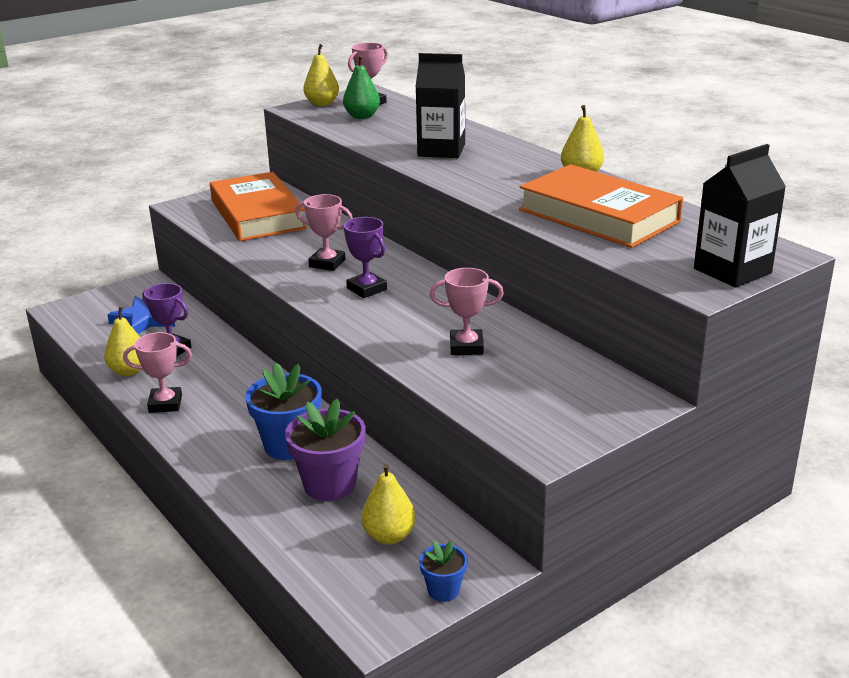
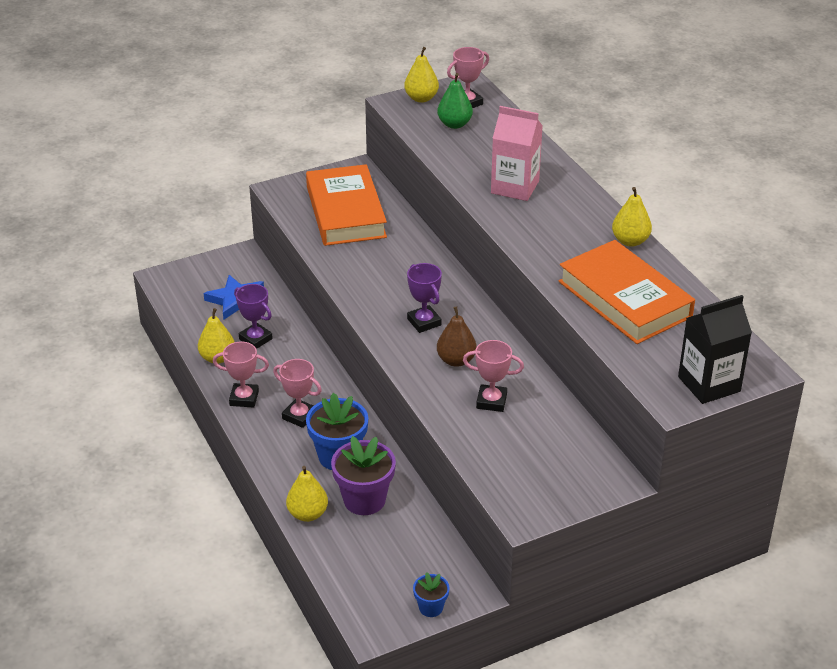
camera: 10 degrees right, 10 degrees up
pink trophy [295,194,353,271] -> pink trophy moved to [273,359,322,428]
yellow pear [361,464,416,544] -> yellow pear moved to [286,466,328,522]
black carton [416,53,465,158] -> pink carton [491,106,543,201]
none -> brown pear [437,306,477,367]

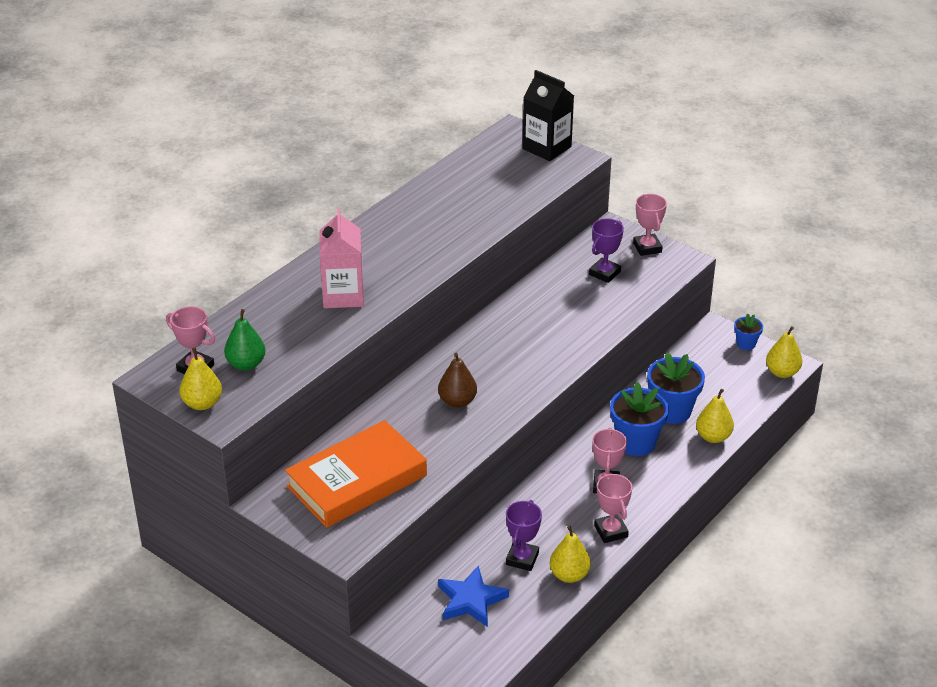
camera: 115 degrees left, 0 degrees up
purple flower pot [331,436,396,515] -> blue flower pot [647,352,705,424]
purple trophy [407,263,442,333] -> purple trophy moved to [589,218,624,283]
brown pear [437,306,477,367] -> brown pear moved to [438,353,477,408]
pink trophy [463,340,524,412] -> pink trophy moved to [633,194,667,256]
orange book [558,240,695,344] -> none
yellow pear [612,187,652,247] -> yellow pear moved to [766,326,802,378]

